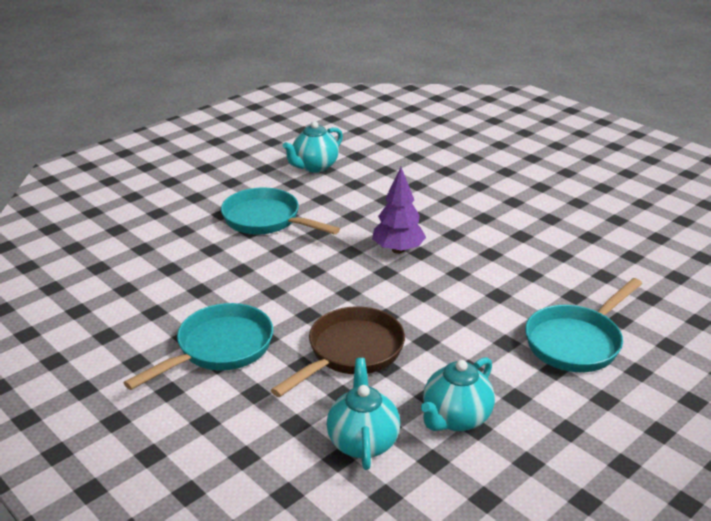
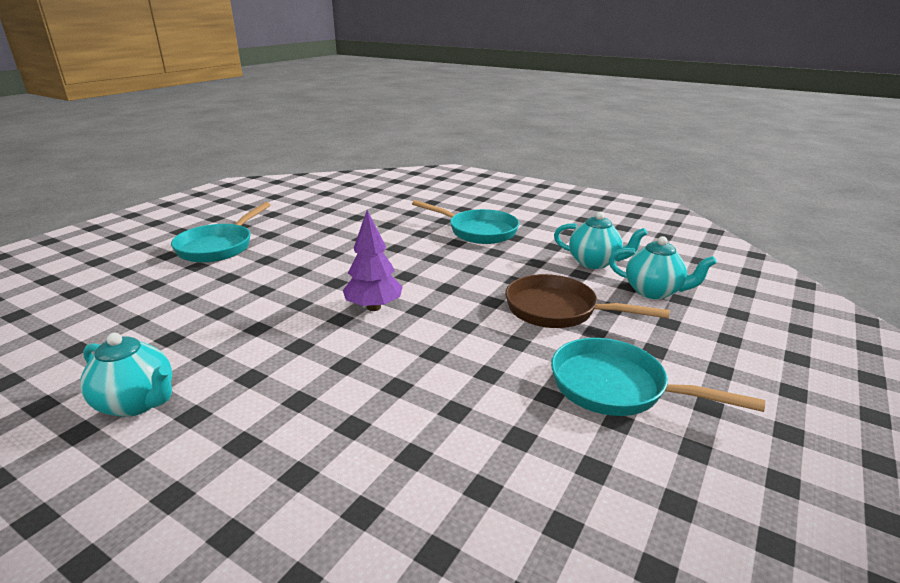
camera: 105 degrees left, 5 degrees down
turquoise pan [221,188,340,235] -> turquoise pan moved to [171,202,270,263]
turquoise teapot [327,358,400,470] -> turquoise teapot turned 135 degrees counterclockwise [609,236,717,299]

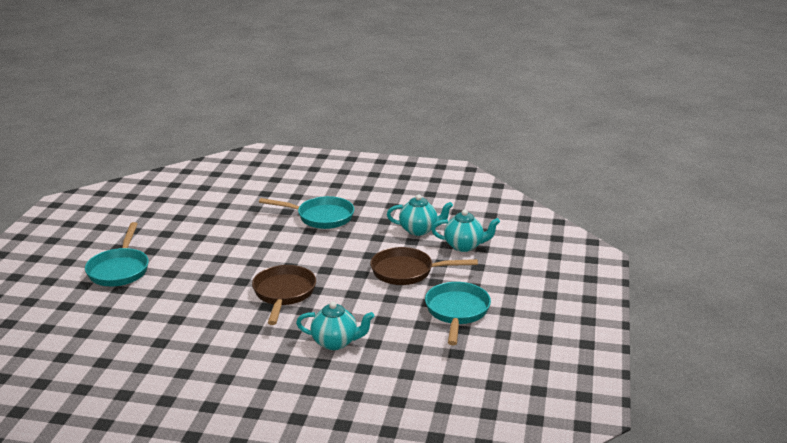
camera: 20 degrees left, 0 degrees up
turquoise teapot [80,333,172,417] -> turquoise teapot moved to [296,301,374,350]
purple tree [343,210,402,311] -> brown pan [252,265,316,325]
turquoise pan [551,338,765,416] -> turquoise pan turned 90 degrees clockwise [425,282,491,345]

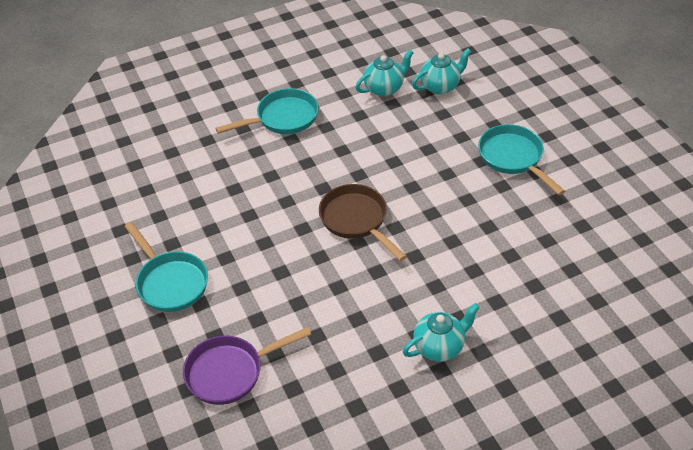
camera: 35 degrees left, 20 degrees up
turquoise teapot [296,301,374,350] -> turquoise teapot moved to [403,303,480,362]
brown pan [370,247,478,285] -> none
none -> purple pan [183,327,311,405]

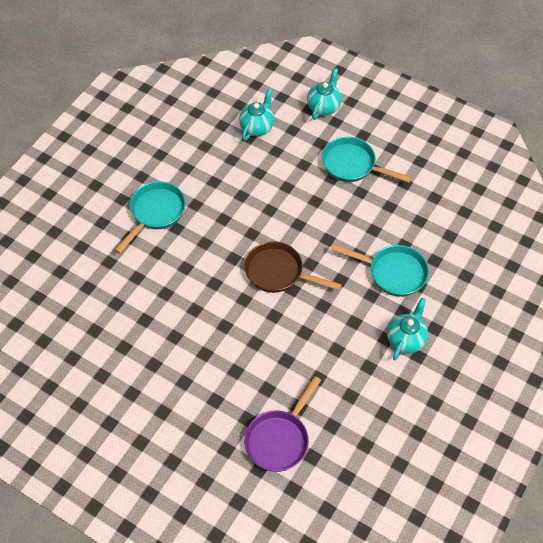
camera: 35 degrees left, 10 degrees up
turquoise pan [124,222,208,312] -> turquoise pan moved to [331,244,429,297]
turquoise teapot [356,50,414,97] -> turquoise teapot moved to [307,68,342,120]

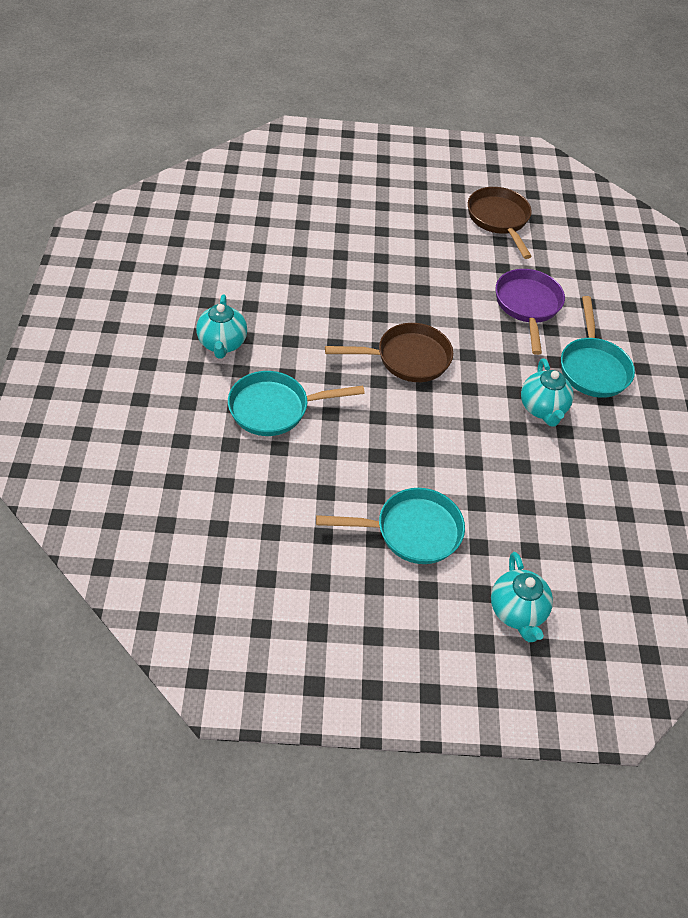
camera: 145 degrees right, 5 degrees down
turquoise teapot [239,88,274,140] -> turquoise teapot moved to [521,358,574,426]
purple pan [244,376,321,472] -> purple pan moved to [495,269,565,355]
none -> brown pan [468,187,532,259]

